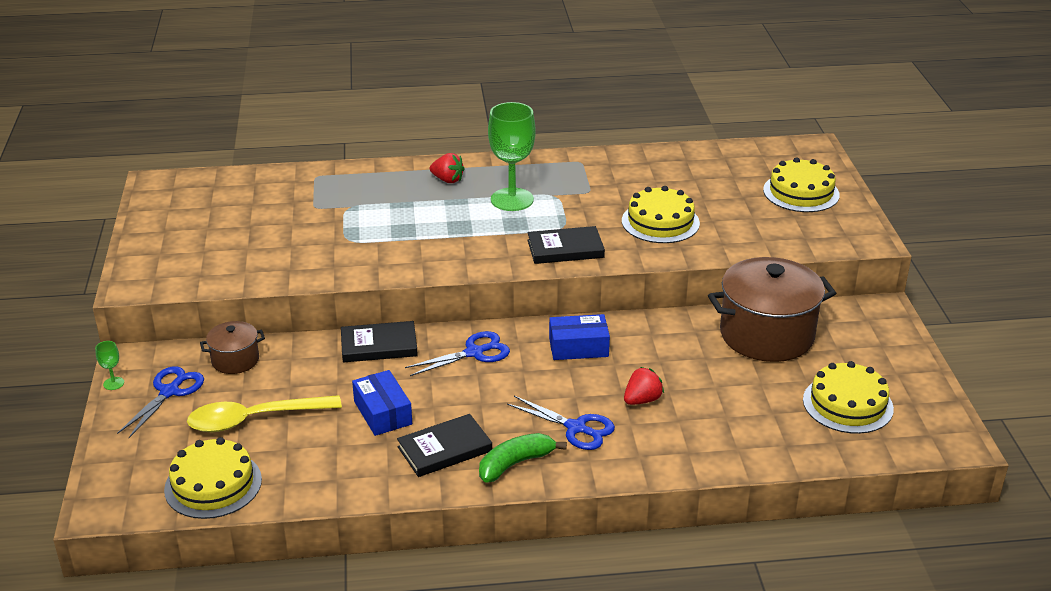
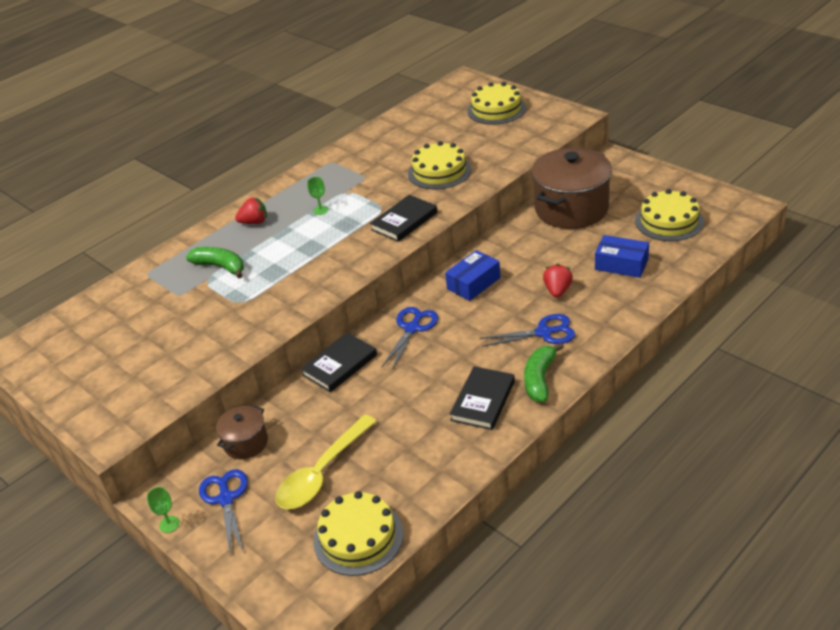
camera: 35 degrees left, 5 degrees up
blue box [352,370,412,436] -> blue box moved to [595,235,649,278]
green goblet [488,102,536,211] -> green goblet [307,177,328,215], size x0.41
none -> green banana [186,247,244,278]

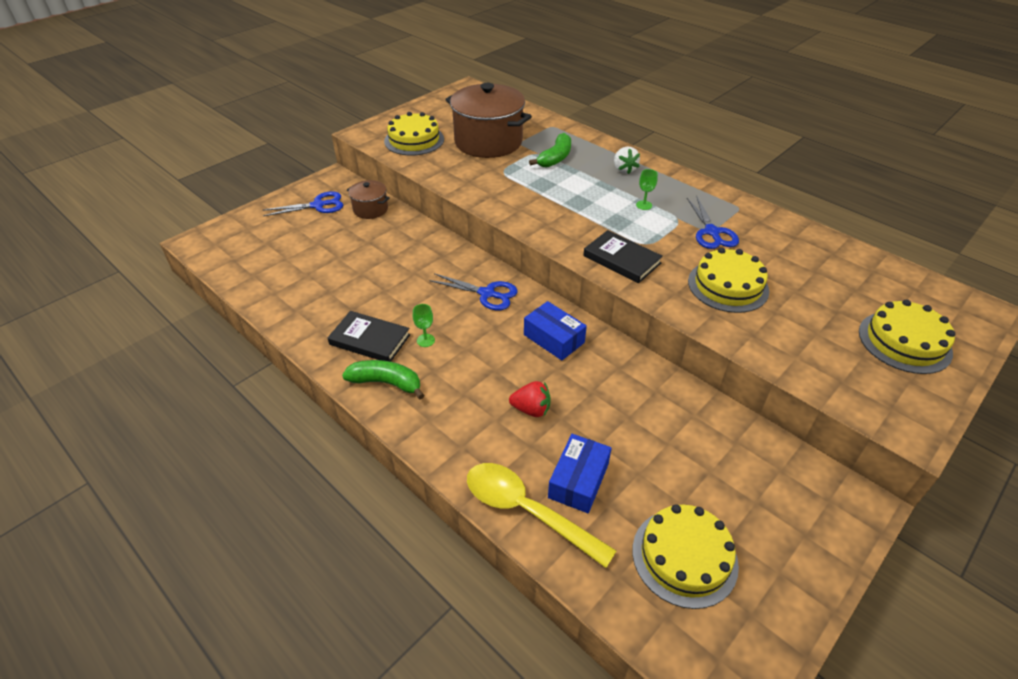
camera: 85 degrees right, 5 degrees up
green goblet [147,487,180,533] -> green goblet moved to [413,304,435,347]
red strawberry [235,197,267,224] -> white strawberry [614,147,640,174]
yellow spoon [275,415,377,509] -> yellow spoon moved to [467,463,617,568]
black book [300,332,377,392] -> none
yellow cake [313,491,403,576] -> yellow cake moved to [384,112,444,156]
blue scissors [480,314,576,347] -> blue scissors moved to [687,196,739,249]
brown pot [531,148,612,229] -> brown pot moved to [445,83,532,158]

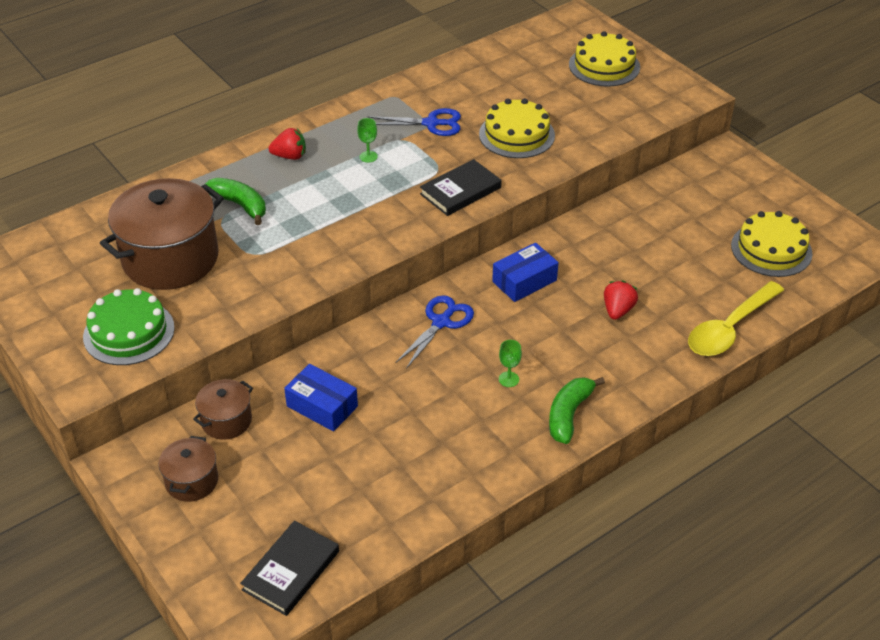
camera: 80 degrees left, 0 degrees up
blue scissors [263,191,343,216] -> brown pot [159,436,218,502]
black book [328,311,410,362] -> black book moved to [240,520,339,616]
yellow cake [384,112,444,156] -> green cake [83,288,175,365]
blue box [548,434,612,513] -> blue box moved to [284,364,358,432]
white strawberry [614,147,640,174] -> red strawberry [268,128,306,160]

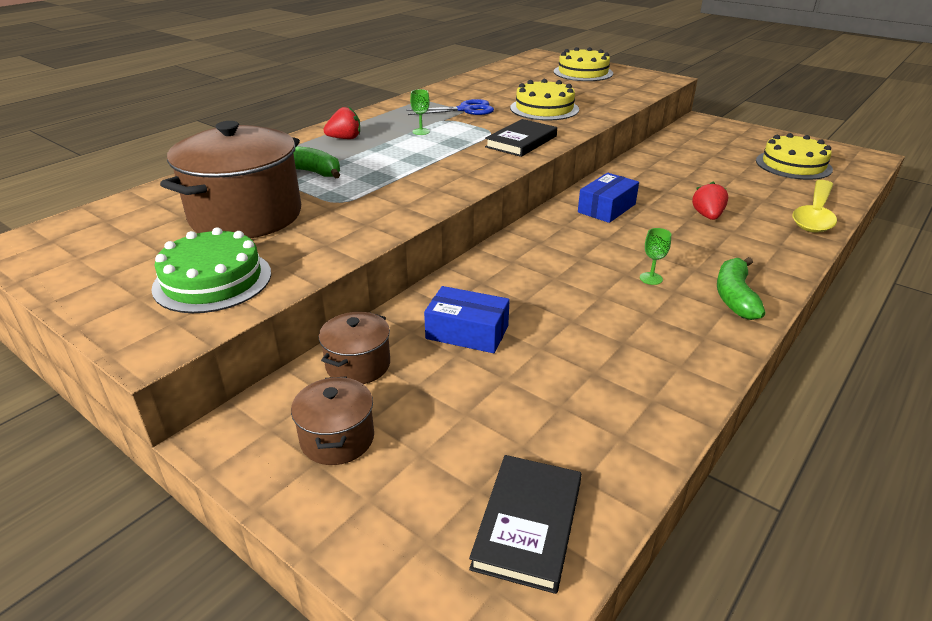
camera: 15 degrees left, 10 degrees down
blue scissors [396,295,474,369] -> none

